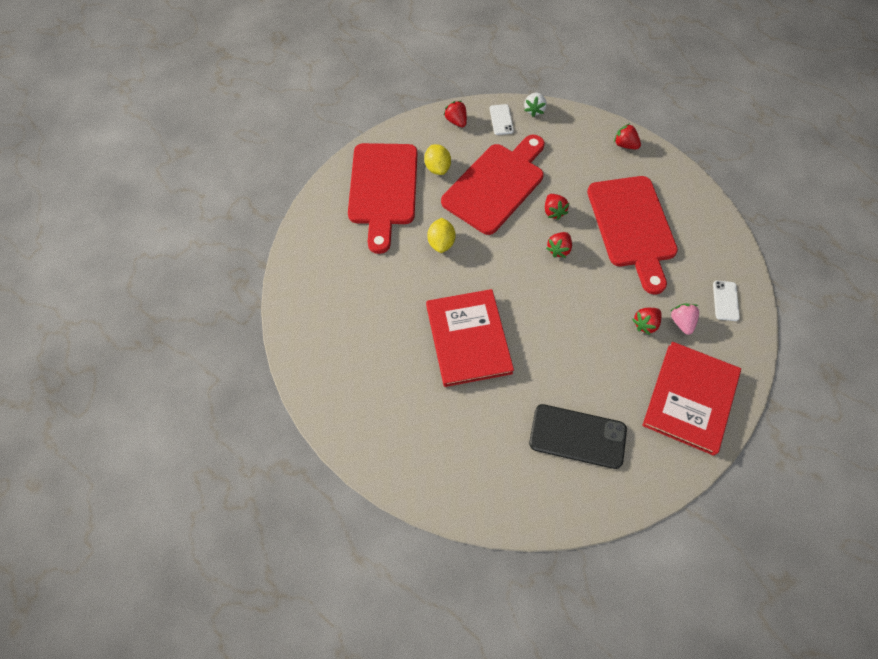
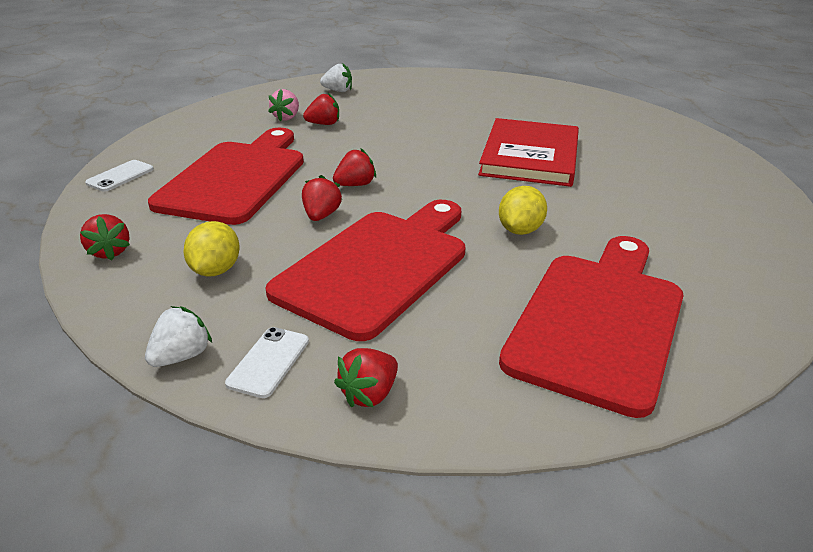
camera: 155 degrees left, 30 degrees down
yellow lemon [424,144,451,175] -> yellow lemon moved to [183,221,240,276]
red cutting board [441,135,544,235] -> red cutting board turned 150 degrees clockwise [266,200,466,341]
red strawberry [444,101,467,127] -> red strawberry turned 45 degrees clockwise [334,348,398,408]
black phone [529,404,627,469] -> none
red book [642,342,741,456] -> white strawberry [320,63,352,92]
white phone [713,281,740,321] -> white phone moved to [85,160,154,192]

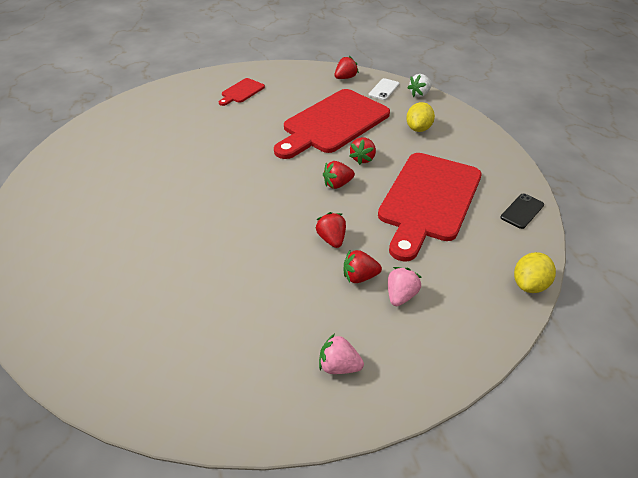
camera: 170 degrees left, 10 degrees up
red strawberry [80,214,130,260] -> red strawberry moved to [315,212,346,248]
white phone [85,160,154,192] -> black phone [501,194,544,229]
white strawberry [320,63,352,92] -> pink strawberry [319,334,364,374]
red book [478,118,579,187] -> none
yellow lemon [499,186,547,235] -> yellow lemon moved to [514,252,556,293]
red cutting board [499,236,683,418] -> red cutting board [219,78,265,106], size x0.44

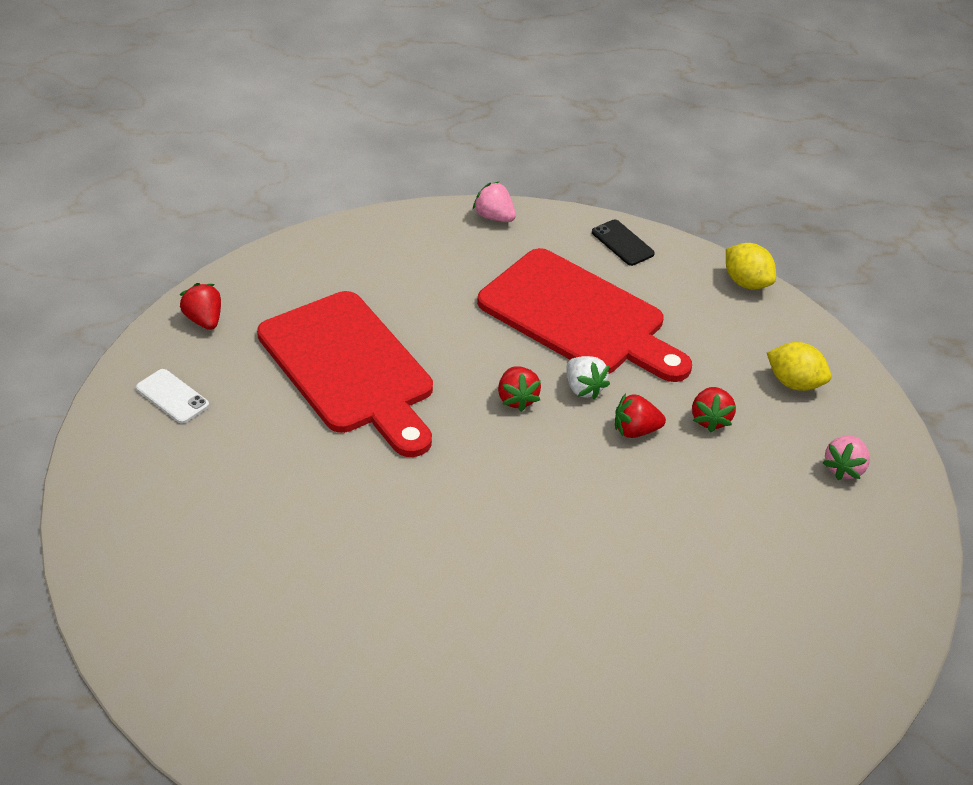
camera: 80 degrees left, 0 degrees up
red cutting board [219,78,265,106] -> none
red strawberry [350,137,376,165] -> none
white phone [369,78,400,100] -> white phone moved to [136,369,209,424]
pink strawberry [388,267,422,306] -> pink strawberry moved to [473,182,516,222]
yellow lemon [406,102,435,132] -> yellow lemon moved to [767,342,831,391]
white strawberry [407,74,432,97] -> white strawberry moved to [566,356,610,400]

